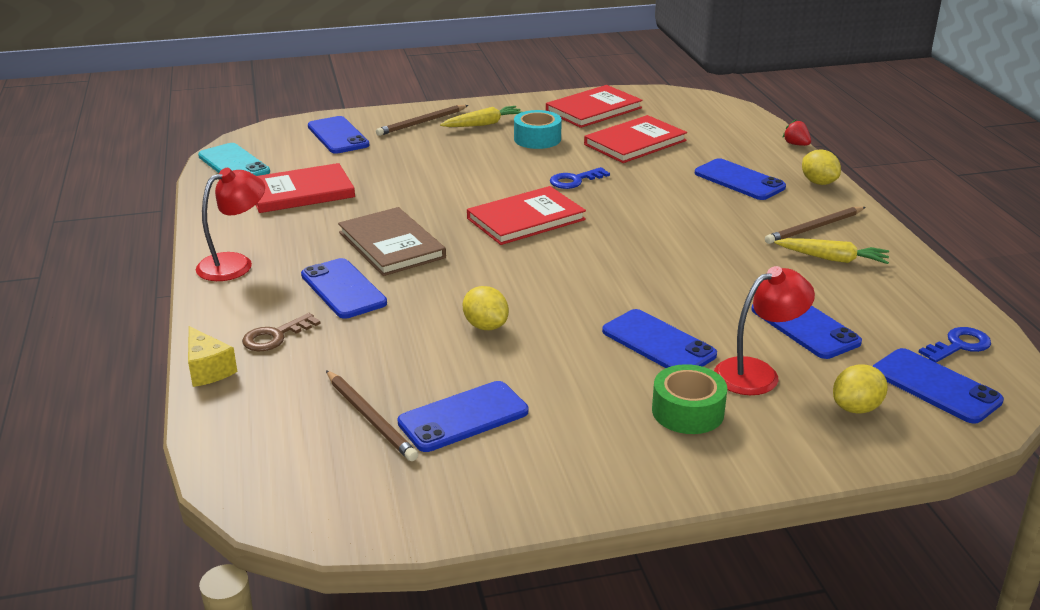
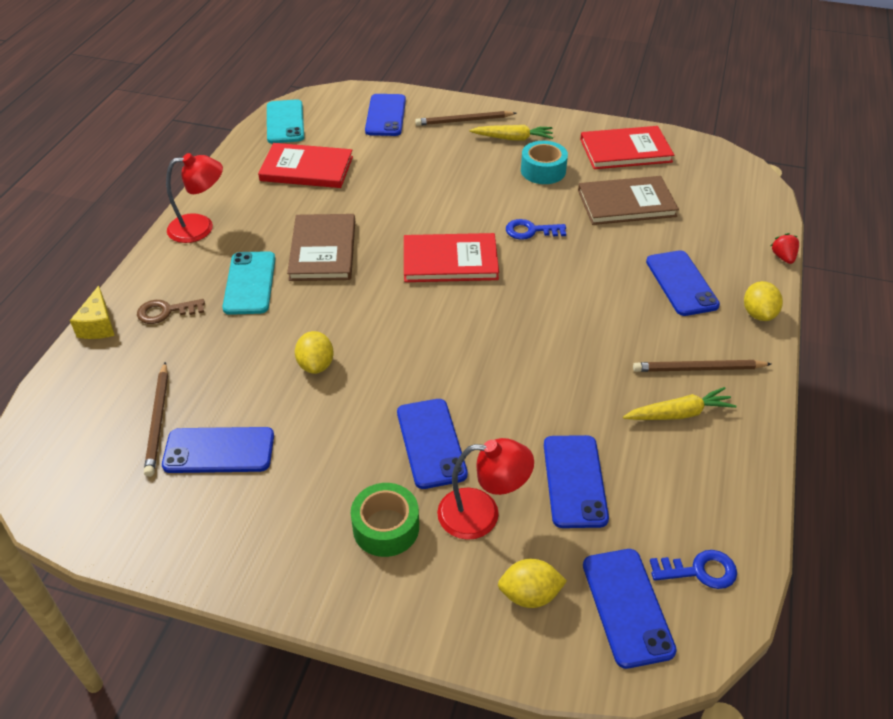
camera: 30 degrees right, 15 degrees up
blue phone [301,258,387,319] -> turquoise phone [222,251,275,315]
red book [584,115,687,163] -> brown book [578,176,679,225]
yellow carrot [774,238,889,264] -> yellow carrot turned 60 degrees counterclockwise [623,387,737,420]

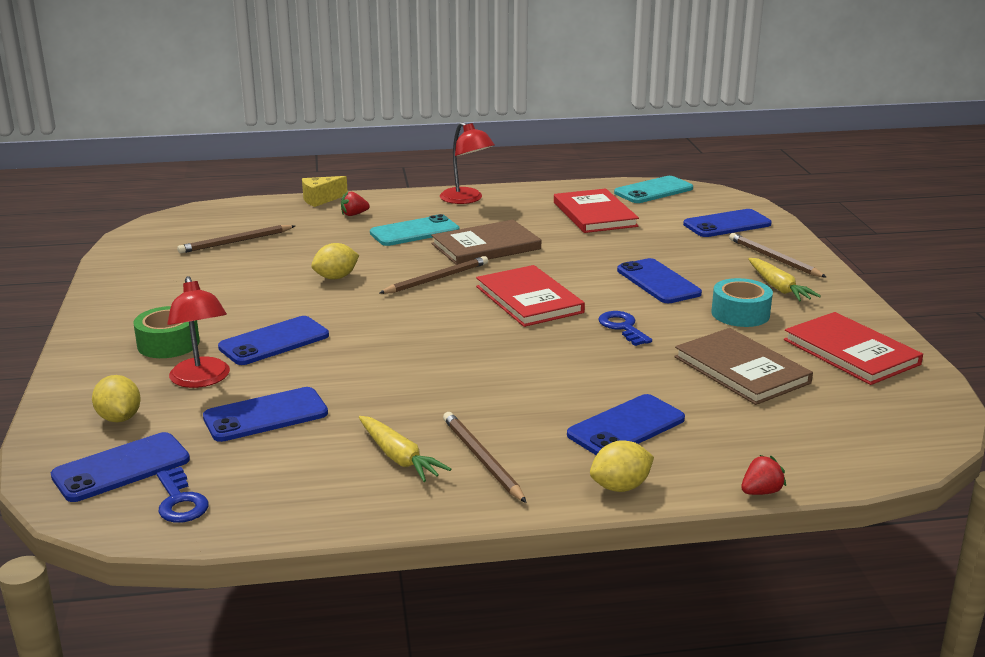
camera: 65 degrees right, 20 degrees down
brown key [137,299,205,324] -> red strawberry [341,192,370,216]
blue phone [162,427,274,473] -> blue phone moved to [617,258,702,303]
none -> brown pencil [380,256,488,294]

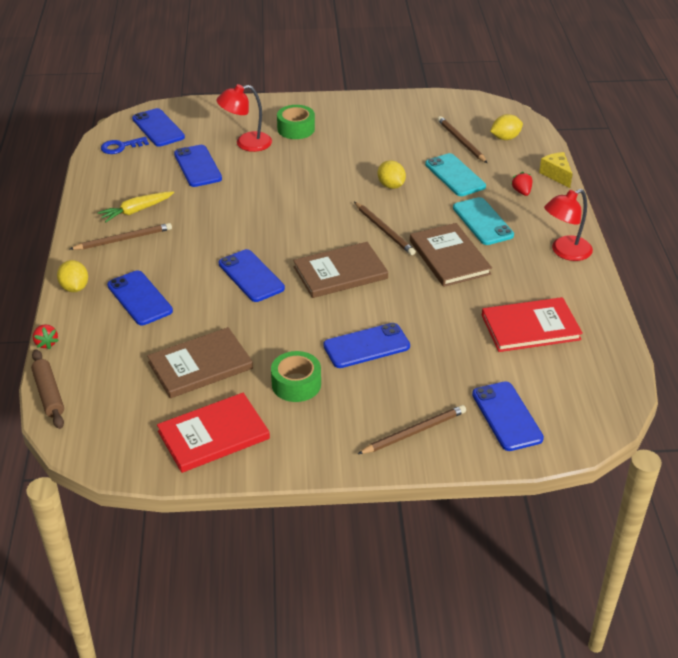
camera: 95 degrees right, 15 degrees up
yellow lemon [92,375,141,422] -> yellow lemon moved to [490,114,523,140]
blue phone [218,316,329,365] -> blue phone moved to [219,249,285,302]
red book [476,265,585,327] -> brown book [293,242,388,298]
blue key [598,311,652,346] -> none
turquoise phone [614,176,693,203] -> turquoise phone moved to [425,153,486,196]
turquoise tape [711,278,773,327] -> green tape [271,351,321,402]
yellow carrot [748,258,821,301] -> none
none -> brown rolling pin [31,349,64,429]

